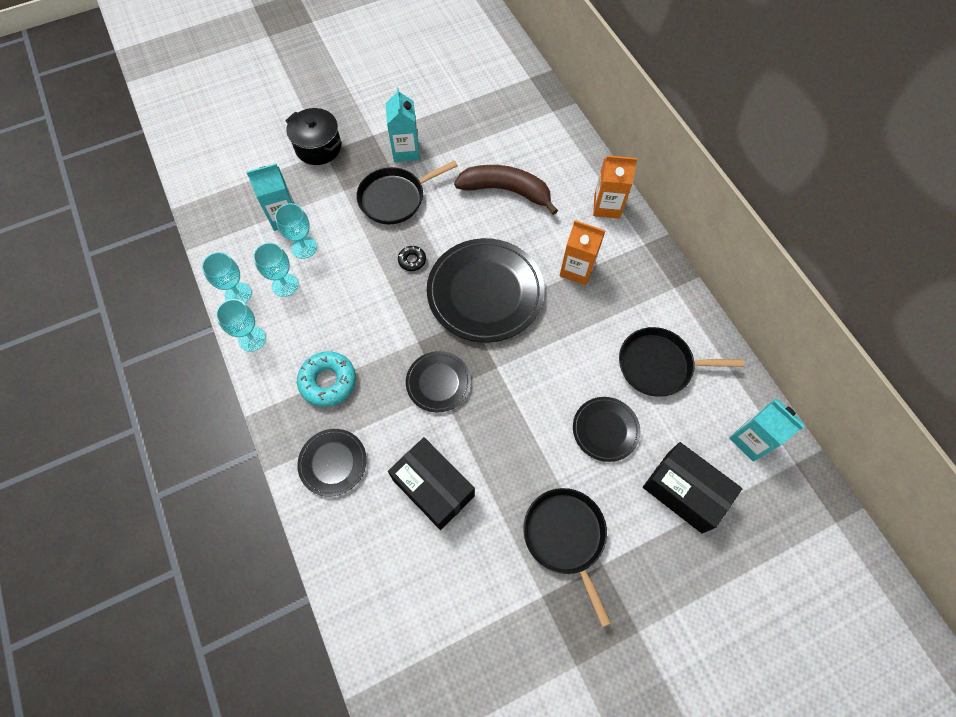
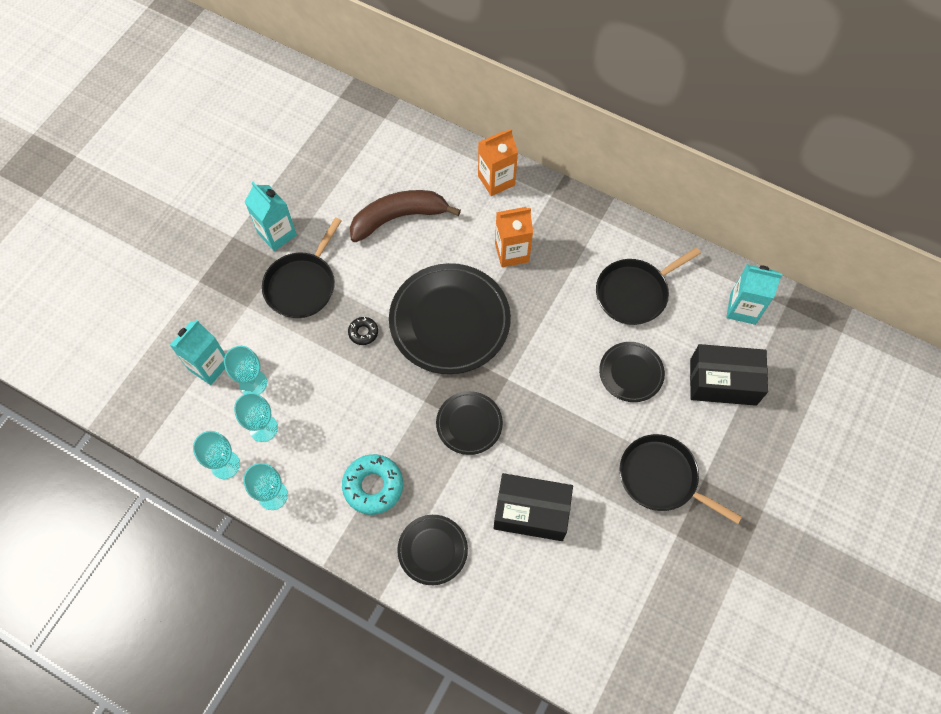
camera: 35 degrees left, 0 degrees up
black pot [285,108,342,165] -> none

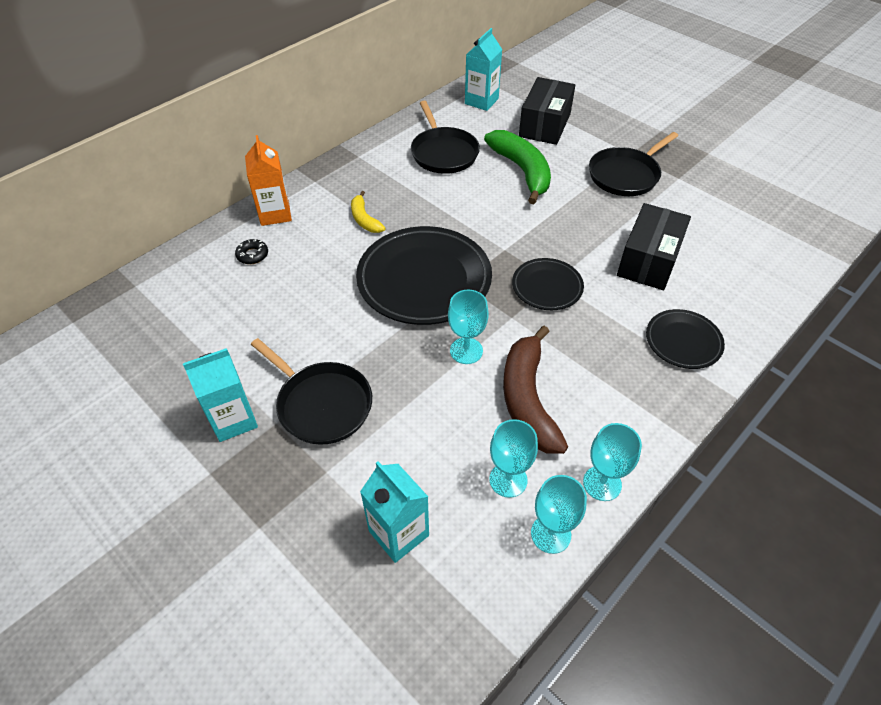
camera: 75 degrees left, 15 degrees down
turquoise goblet [224,346,267,394] -> turquoise goblet moved to [448,290,489,364]
turquoise donut [342,454,403,515] -> none
black donut [348,317,378,345] -> black donut moved to [235,239,268,264]
brown banana [350,190,461,242] -> brown banana moved to [503,326,568,454]
orange carton [495,207,533,267] -> yellow banana [351,191,385,233]
black plate [599,342,665,402] -> green banana [484,130,551,204]

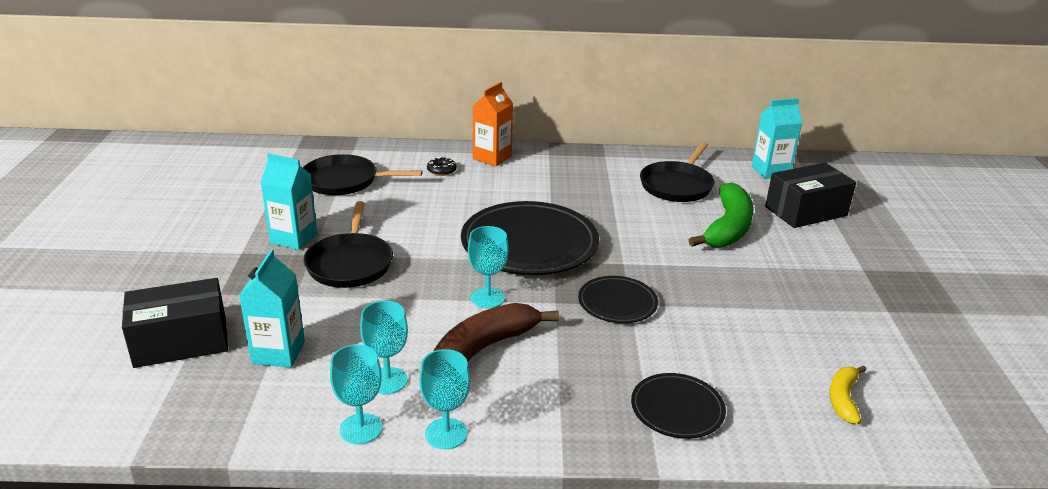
camera: 45 degrees right, 20 degrees down
yellow banana [351,191,385,233] -> yellow banana moved to [829,366,866,424]
black pan [589,132,678,196] -> black pan moved to [303,154,422,195]
black box [617,203,691,290] -> black box moved to [122,278,228,368]

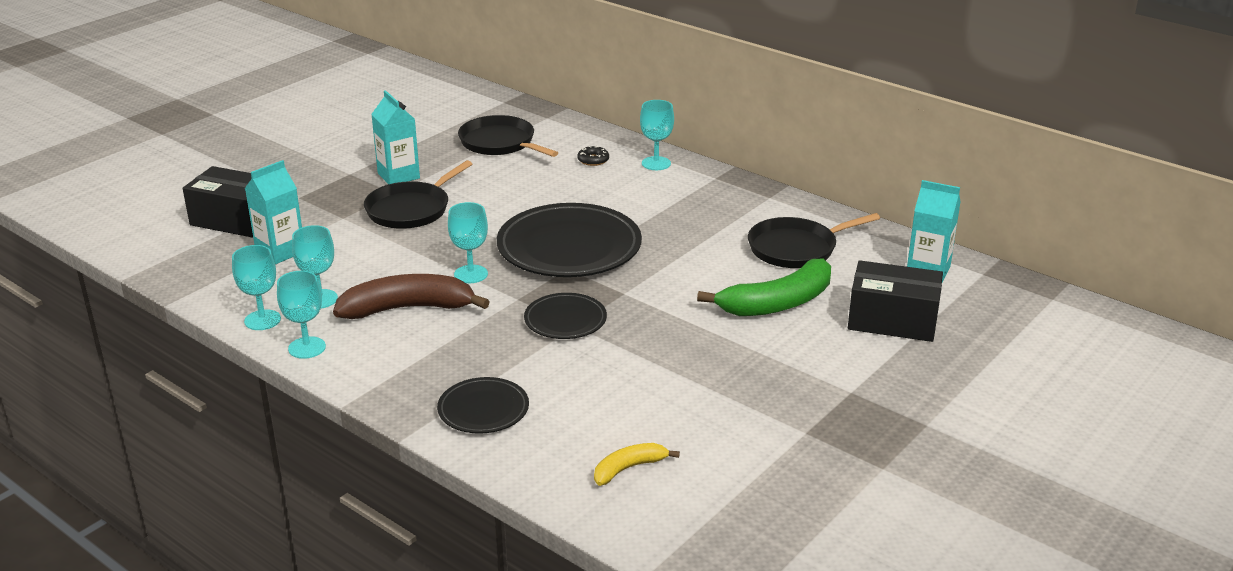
camera: 40 degrees right, 0 degrees up
orange carton [473,82,513,167] -> turquoise goblet [640,100,674,170]

